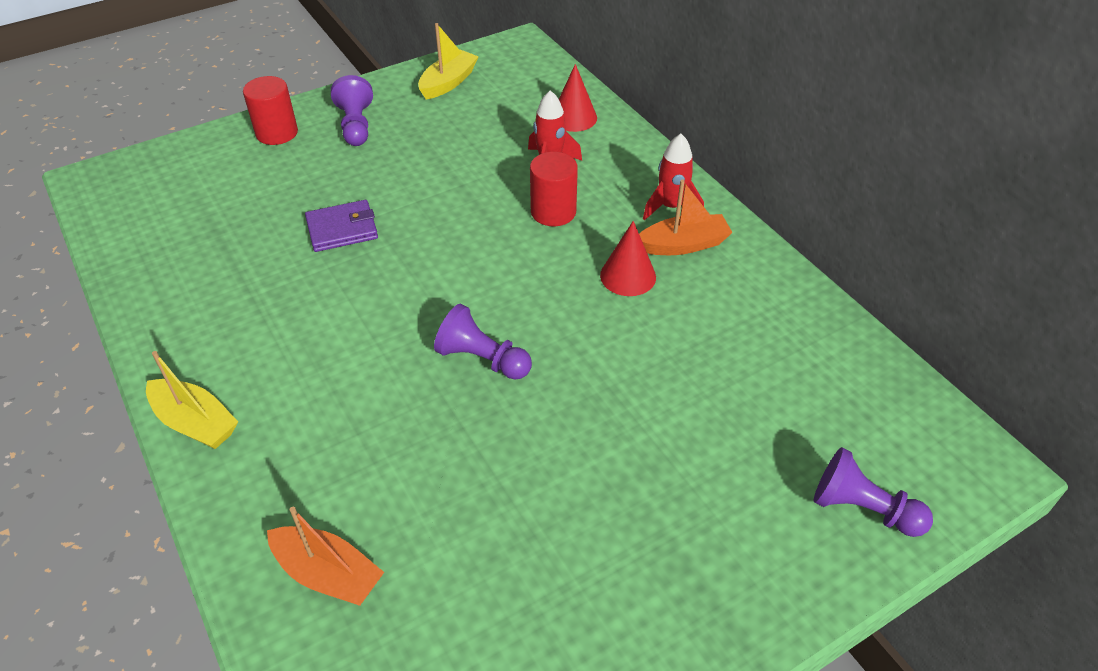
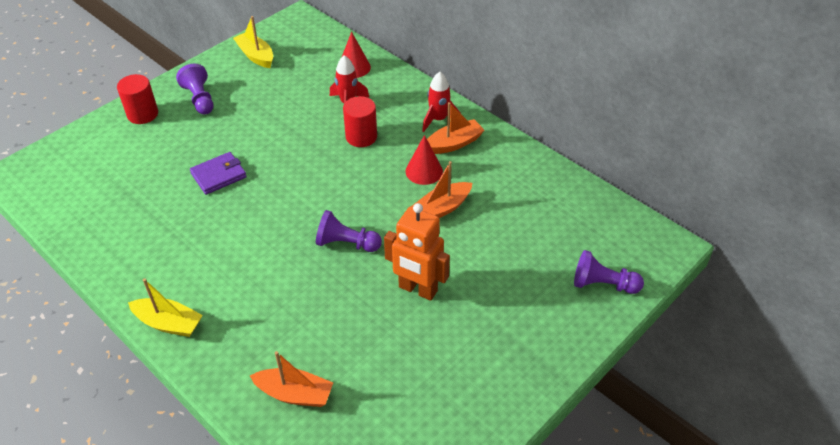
camera: 15 degrees left, 0 degrees up
yellow boat [418,23,479,99] -> yellow boat turned 60 degrees counterclockwise [233,16,273,68]
none -> orange robot [384,203,450,301]
none -> orange boat [411,161,472,218]

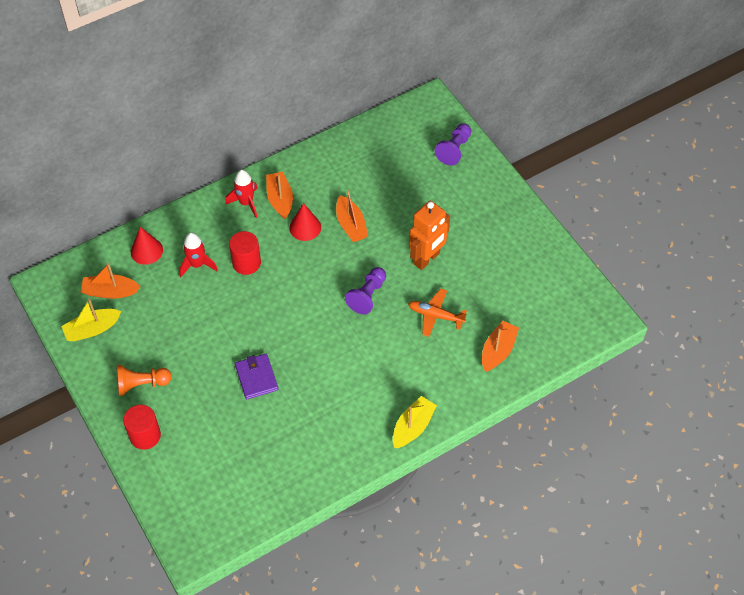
camera: 75 degrees left, 10 degrees up
purple pawn [176,64,214,115] -> orange pawn [117,365,172,396]
none -> orange boat [81,263,141,299]
none -> orange plane [408,288,467,337]

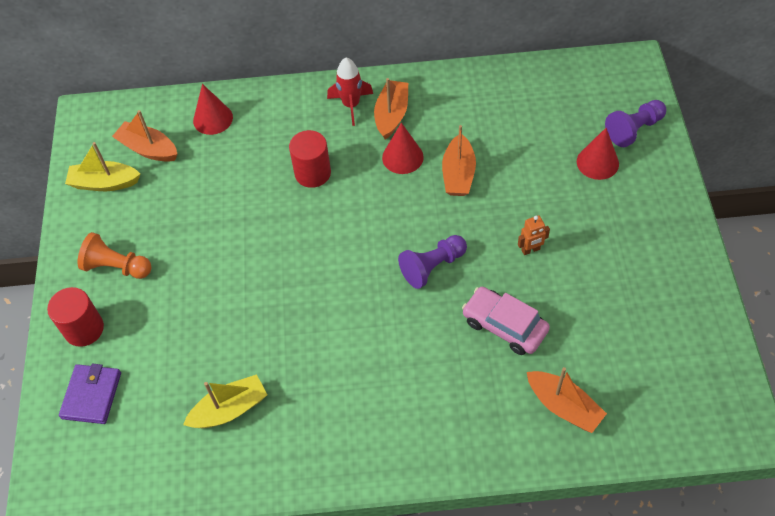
camera: 30 degrees right, 0 degrees up
red rocket [179,232,218,277] -> none
purple wallet [235,354,278,399] -> purple wallet moved to [59,364,121,424]
yellow boat [393,396,437,448] -> yellow boat moved to [183,374,267,428]
orange plane [408,288,467,337] -> pink car [462,287,550,355]
orange robot [409,201,450,270] -> orange robot [518,215,550,255], size x0.46
orange boat [482,321,519,372] -> orange boat turned 75 degrees clockwise [527,367,607,433]
none -> red cone [577,128,619,180]

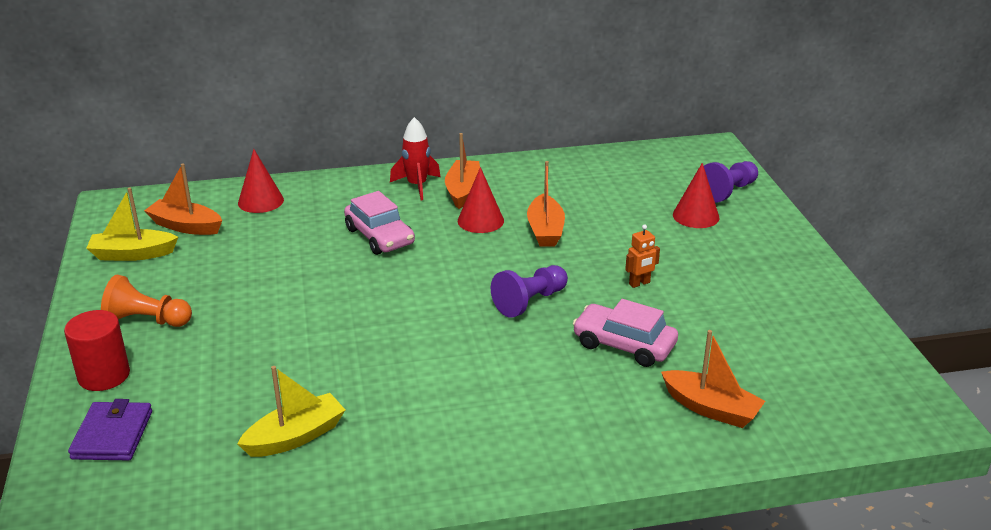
camera: 10 degrees left, 25 degrees down
red cylinder [289,130,331,188] -> pink car [344,191,415,255]

